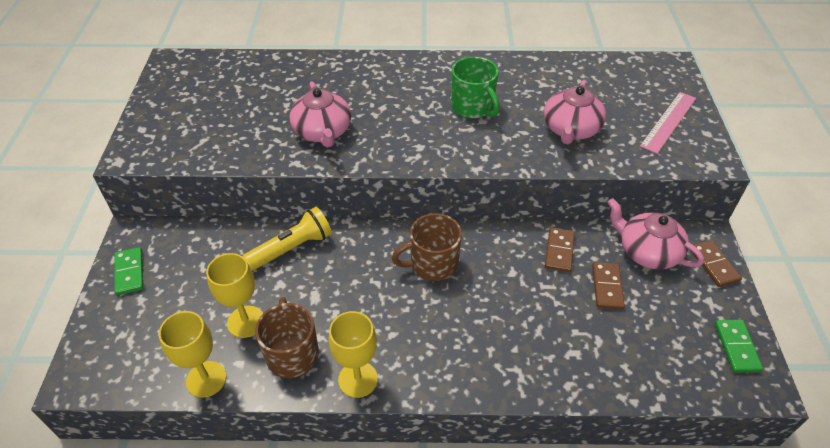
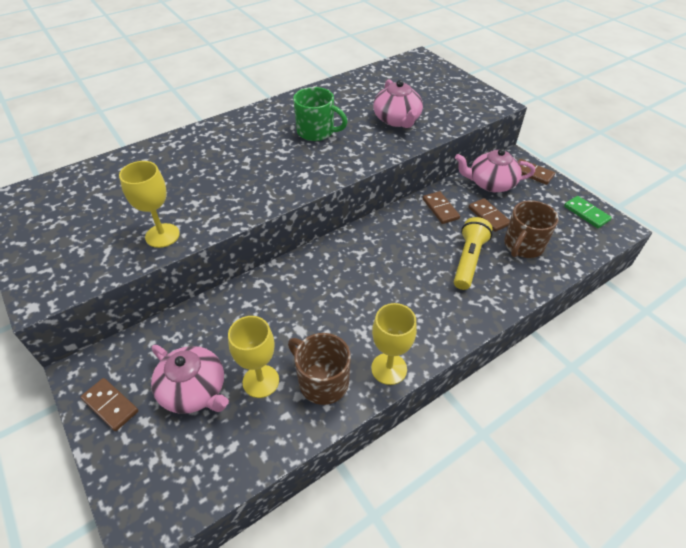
camera: 35 degrees left, 0 degrees up
green domino [114,247,144,295] -> brown domino [81,378,138,431]
yellow goblet [159,311,226,398] -> yellow goblet moved to [119,161,180,248]
yellow flashlight [243,207,332,271] -> yellow flashlight moved to [454,217,493,290]
pink teapot [289,81,351,147] -> pink teapot moved to [151,345,229,414]
brown mug [391,213,462,281] -> brown mug moved to [504,200,559,258]
pink ruler [640,92,696,154] -> none

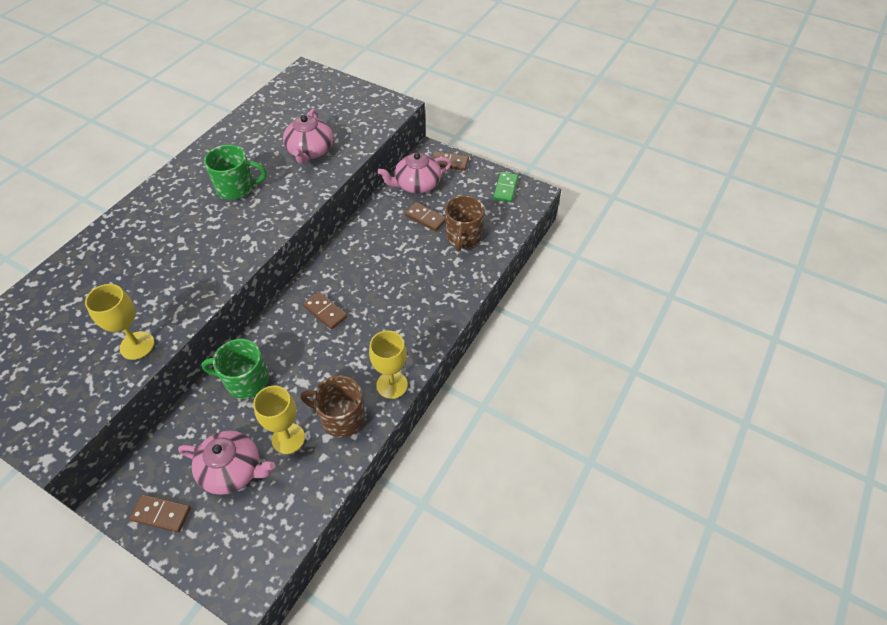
camera: 25 degrees left, 5 degrees up
pink teapot [373,80,423,128] -> pink teapot turned 45 degrees clockwise [283,109,333,164]
brown domino [423,191,460,224] -> brown domino moved to [303,292,347,329]
yellow flashlight [454,217,493,290] -> none
green domino [564,196,612,228] -> green domino turned 75 degrees clockwise [493,172,518,202]
none -> green mug [201,339,269,399]

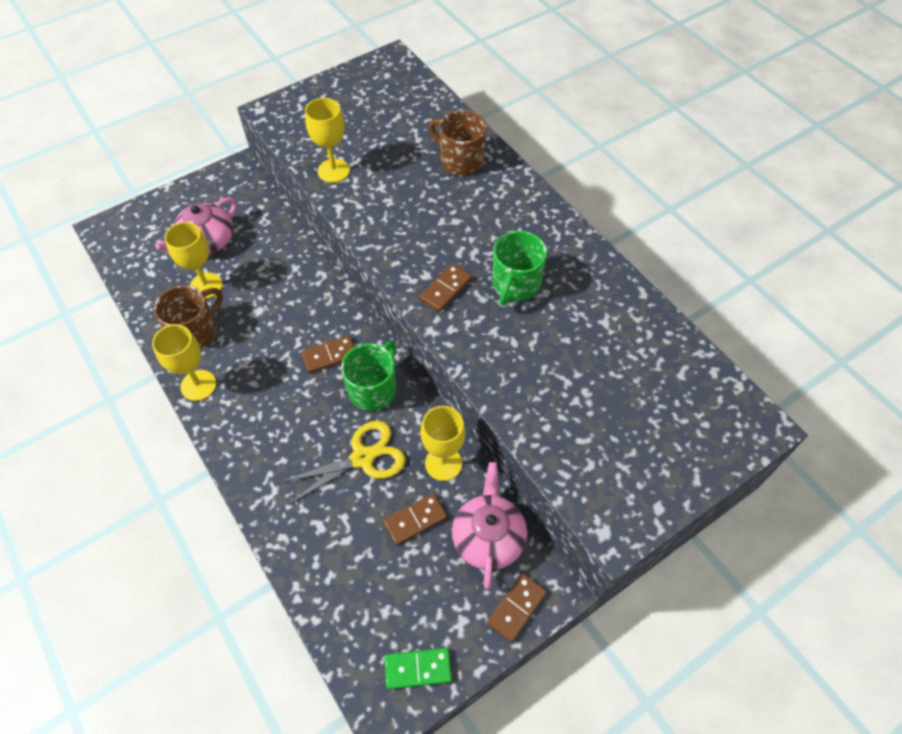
camera: 115 degrees right, 5 degrees up
brown domino [129,494,191,532] -> brown domino moved to [419,263,472,312]
green mug [201,339,269,399] -> green mug moved to [341,341,396,411]
pink teapot [283,109,333,164] -> none
brown mug [445,195,485,251] -> brown mug moved to [429,110,487,175]
green domino [493,172,518,202] -> green domino turned 45 degrees counterclockwise [385,648,452,689]
none -> yellow scissors [279,421,406,505]
none -> yellow goblet [420,406,465,481]

